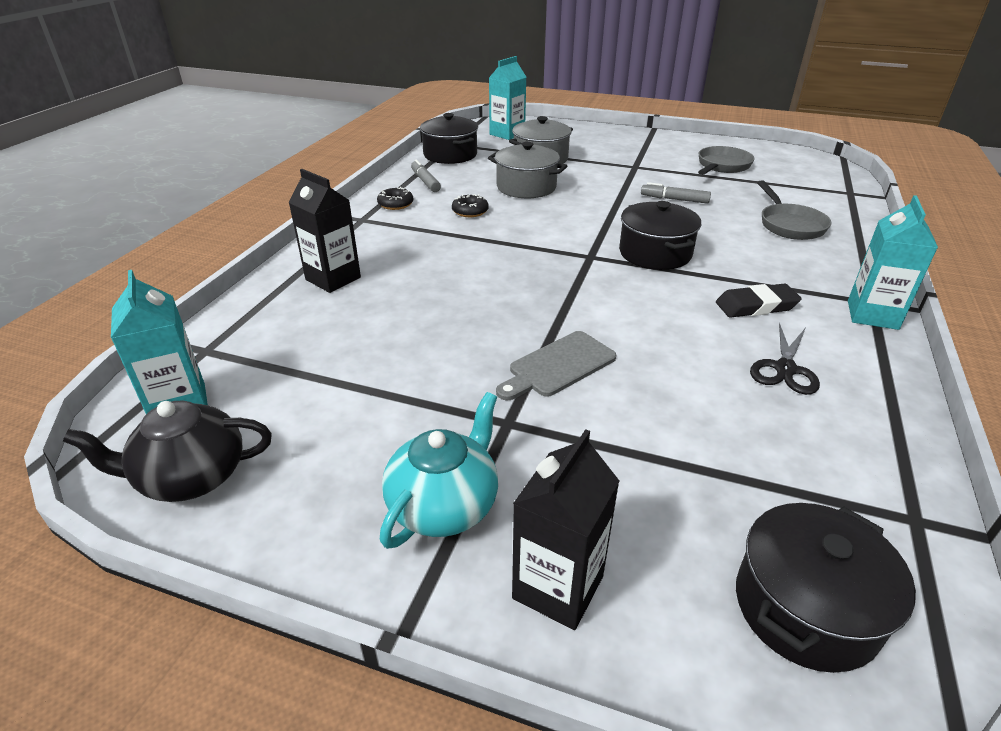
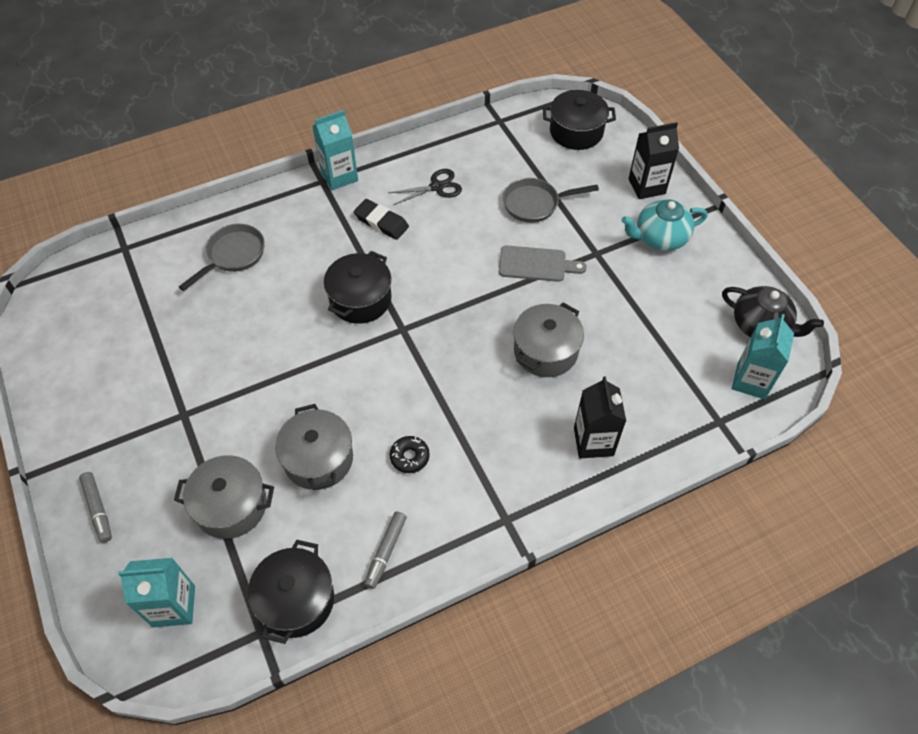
camera: 135 degrees left, 20 degrees up
black donut [377,187,414,210] -> none
grey marker [641,182,711,204] -> grey marker moved to [79,472,112,543]
grey pan [698,146,755,175] -> grey pan moved to [503,178,599,223]
none -> grey pot [513,302,584,377]

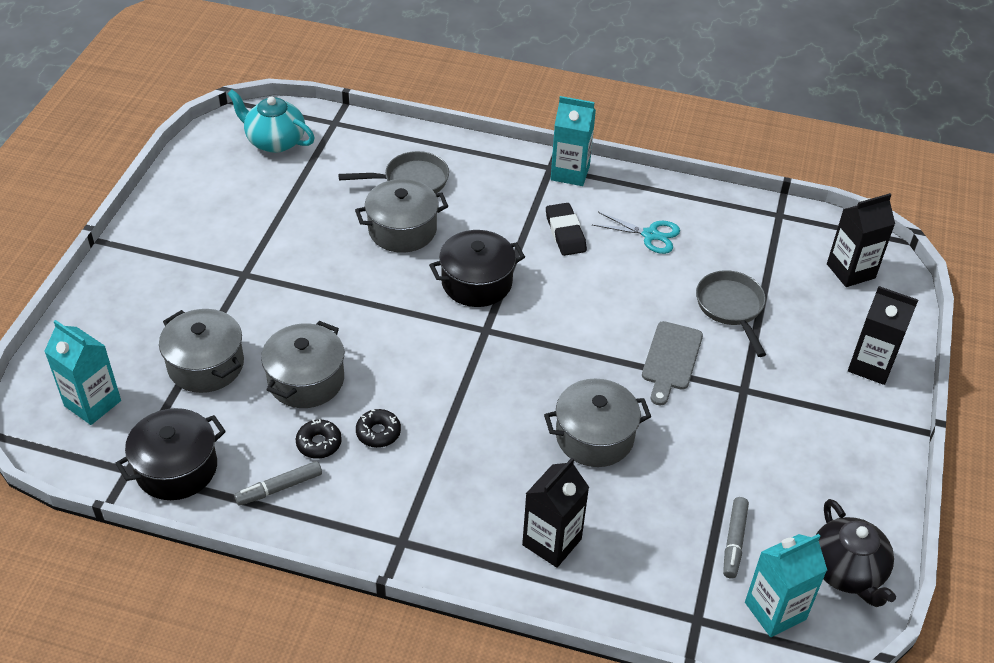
camera: 40 degrees right, 10 degrees down
grey marker [79,472,112,543] -> grey marker moved to [723,497,749,579]
black scissors [389,169,462,205] -> turquoise scissors [592,212,680,254]
grey cutting board [499,246,587,282] -> grey cutting board turned 60 degrees clockwise [642,321,703,405]
grey pan [503,178,599,223] -> grey pan turned 45 degrees clockwise [696,270,766,357]
black pot [543,90,616,150] -> black carton [827,193,895,287]
turquoise teapot [621,199,708,251] -> turquoise teapot moved to [228,90,315,153]
none -> black donut [296,419,342,459]
none -> grey pot [355,179,448,253]

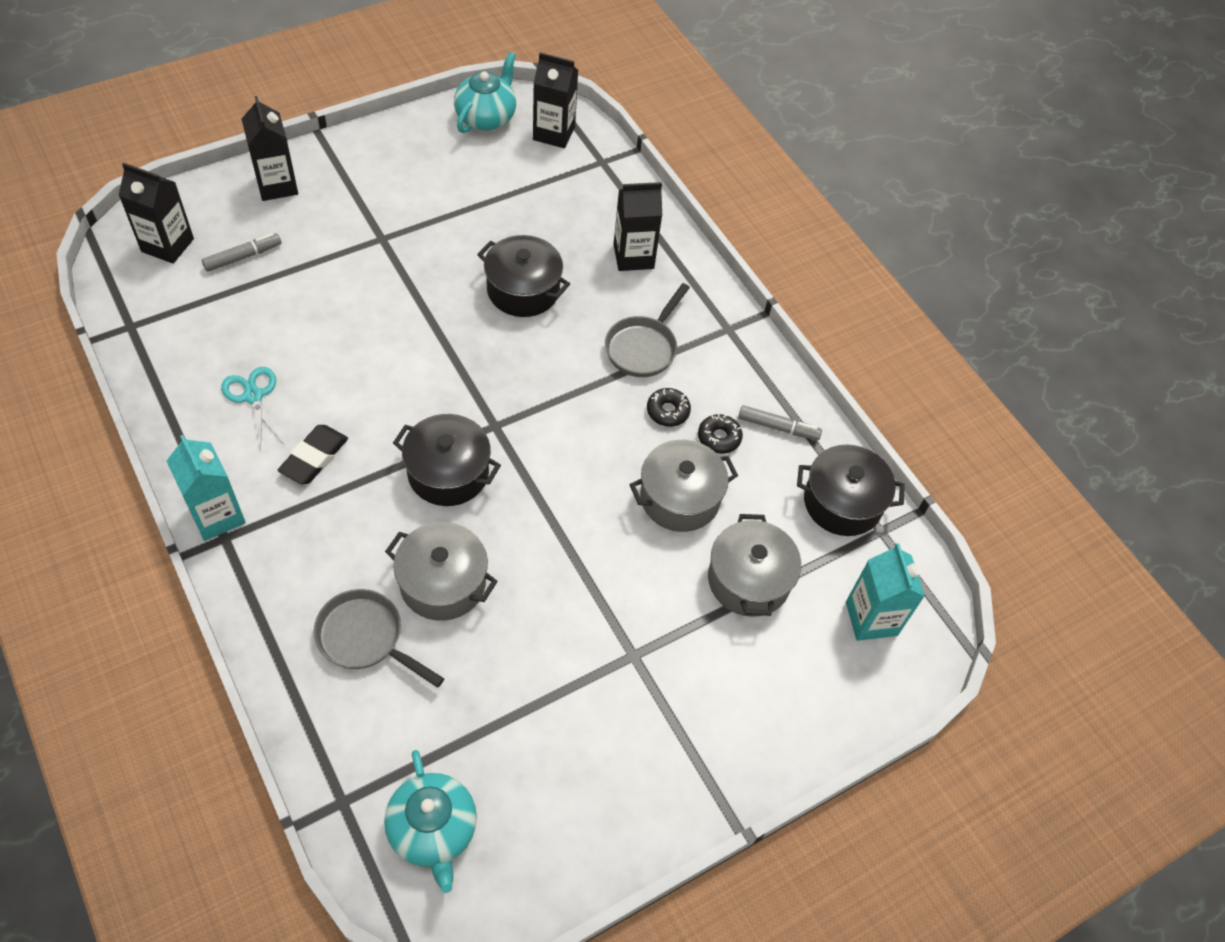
camera: 140 degrees left, 10 degrees up
grey pot [544,379,651,467] -> black pot [477,235,570,317]
grey cutting board [642,321,703,405] -> none
grey pan [696,270,766,357] -> grey pan moved to [605,283,690,377]
grey marker [723,497,749,579] -> grey marker moved to [202,233,281,272]
turquoise carton [745,534,827,637] -> black carton [533,52,578,148]
black teapot [816,499,896,607] -> turquoise teapot [454,52,516,133]

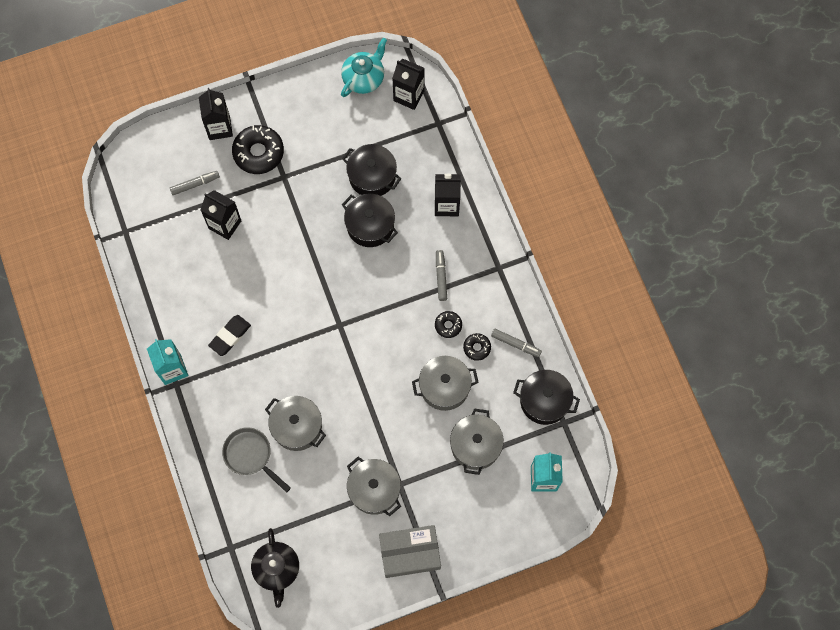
camera: 15 degrees right, 15 degrees up
black carton [118,163,194,264] -> black carton moved to [201,190,241,240]
turquoise scissors [221,367,283,450] -> none
turquoise teapot [384,750,477,893] -> black teapot [251,528,299,608]
black pot [393,414,501,506] -> black pot moved to [342,144,401,196]
grey pan [605,283,690,377] -> grey marker [436,250,447,301]
none -> black donut [232,125,284,174]
none -> grey pot [347,457,401,516]
none -> grey box [379,525,441,578]

